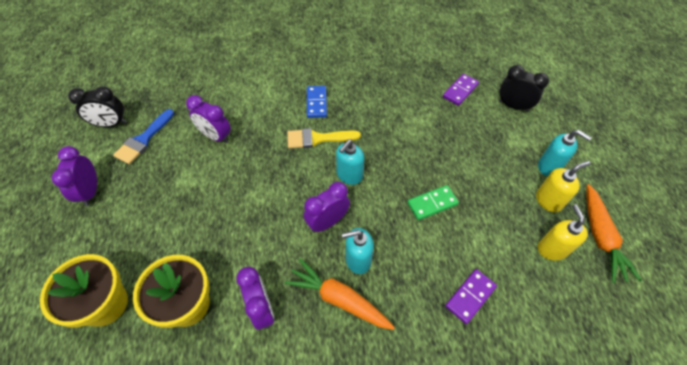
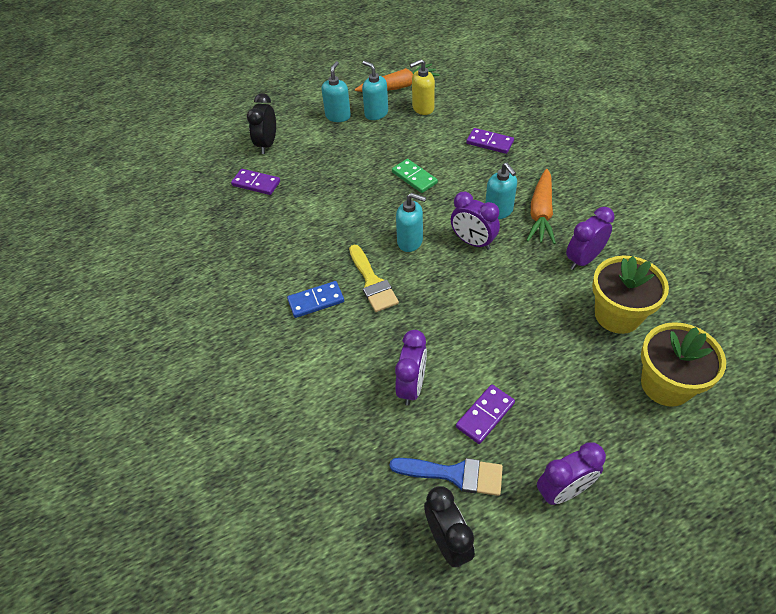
camera: 105 degrees left, 5 degrees down
yellow soap dispenser [536,161,590,212] -> turquoise soap dispenser [362,61,388,120]
none -> purple domino [456,384,515,444]

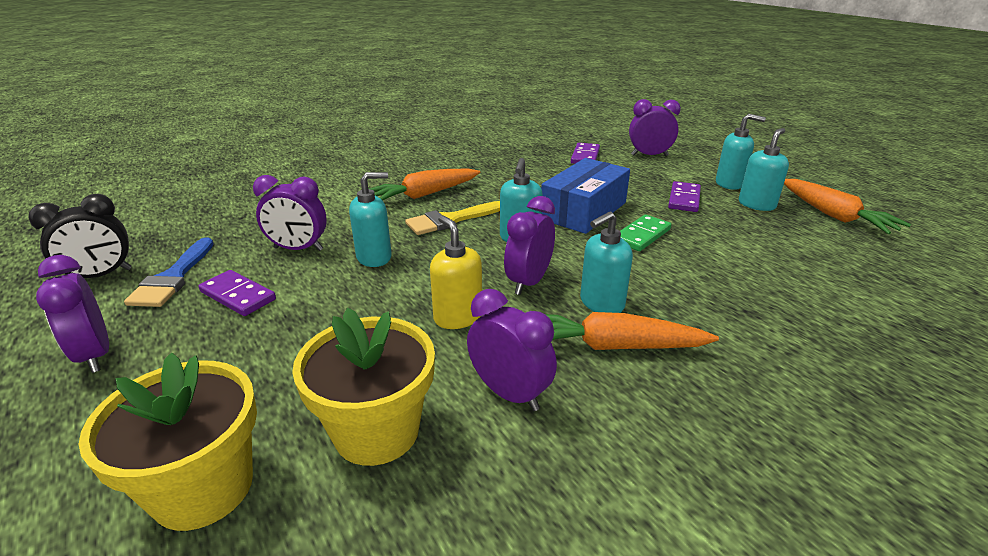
camera: 80 degrees right, 20 degrees down
black clock [247,93,276,154] -> purple clock [629,99,681,156]
blue domino [287,281,344,318] -> orange carrot [369,169,480,201]
yellow soap dispenser [410,59,435,115] -> yellow soap dispenser moved to [430,215,482,329]
purple domino [466,128,514,154] -> purple domino moved to [668,181,701,212]
none -> turquoise soap dispenser [349,172,392,267]
none -> blue box [541,158,630,234]

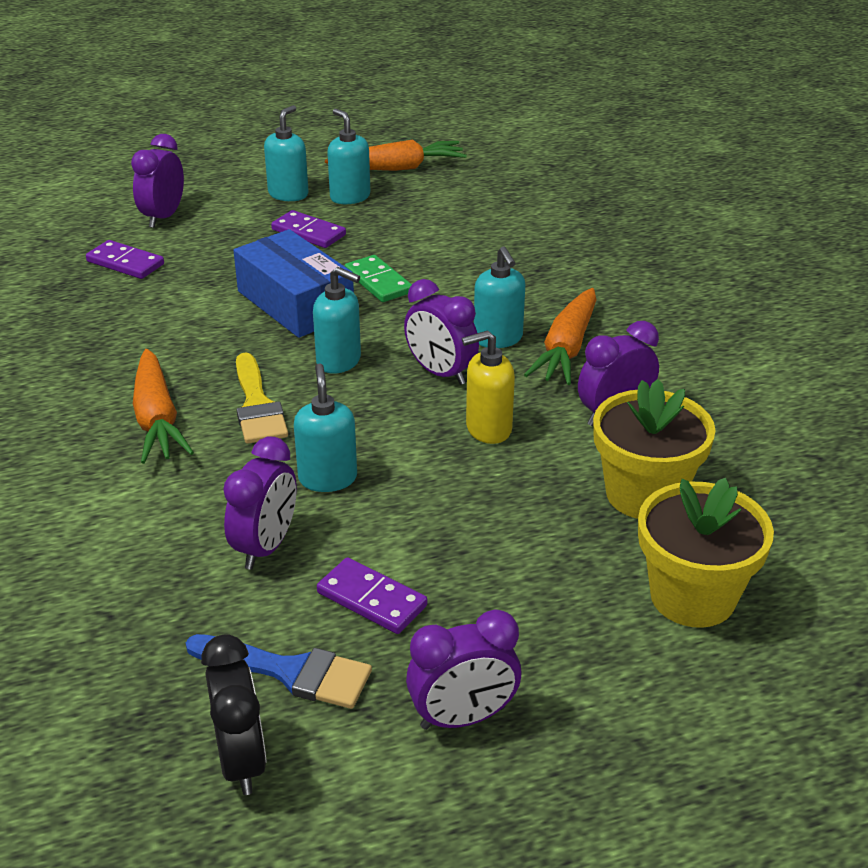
camera: 75 degrees left, 5 degrees up
purple domino [199,270,276,316] -> purple domino turned 75 degrees clockwise [317,557,428,634]

